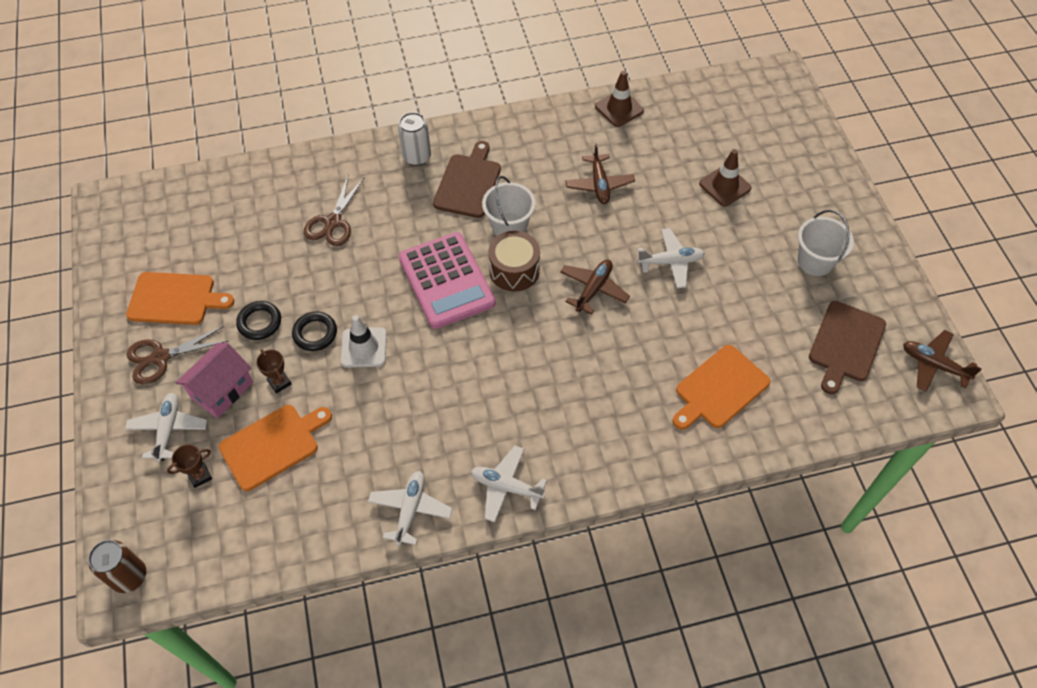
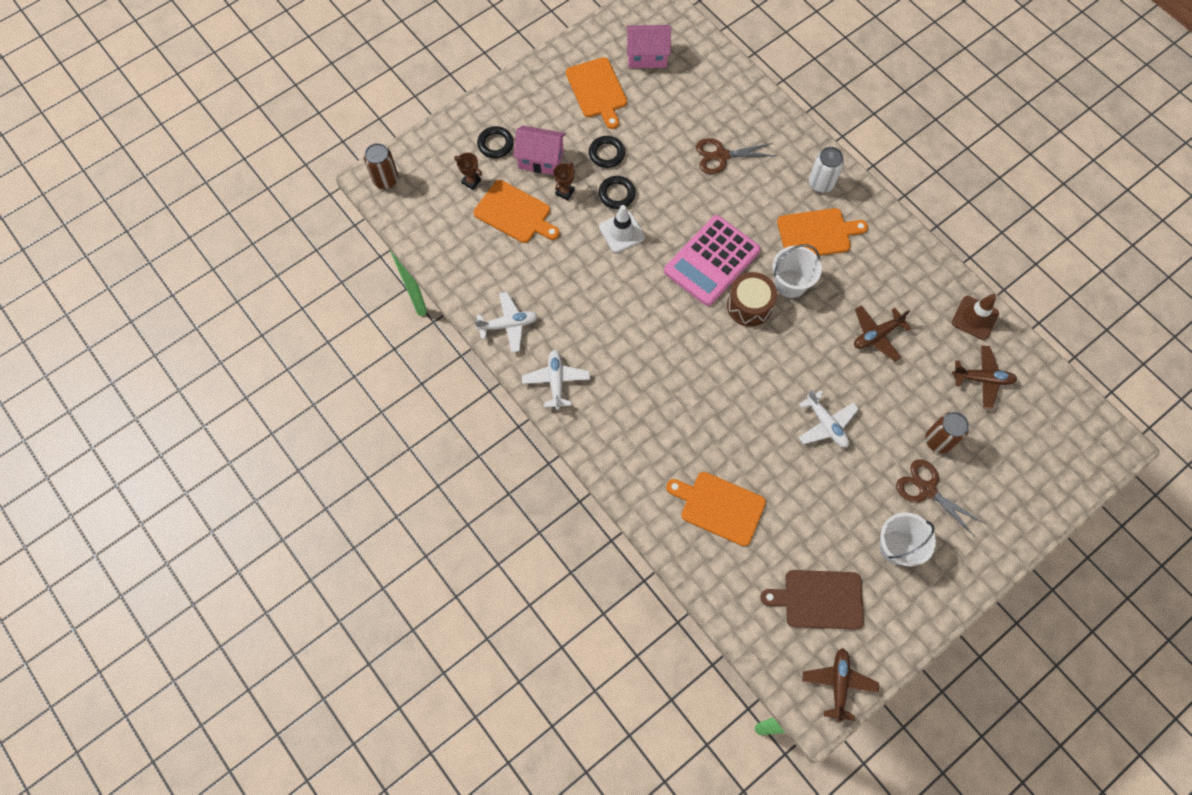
camera: 65 degrees right, 10 degrees up
white plane [125,393,208,462] -> black ring [477,126,514,158]
brown scissors [127,326,228,384] -> brown scissors moved to [896,459,984,537]
brown cutting board [433,141,501,218] -> orange cutting board [777,208,868,256]
brown plane [560,260,630,315] -> brown plane moved to [952,345,1017,409]
brown traffic cone [699,149,752,206] -> brown can [925,412,969,453]
none -> pink house [626,25,671,68]

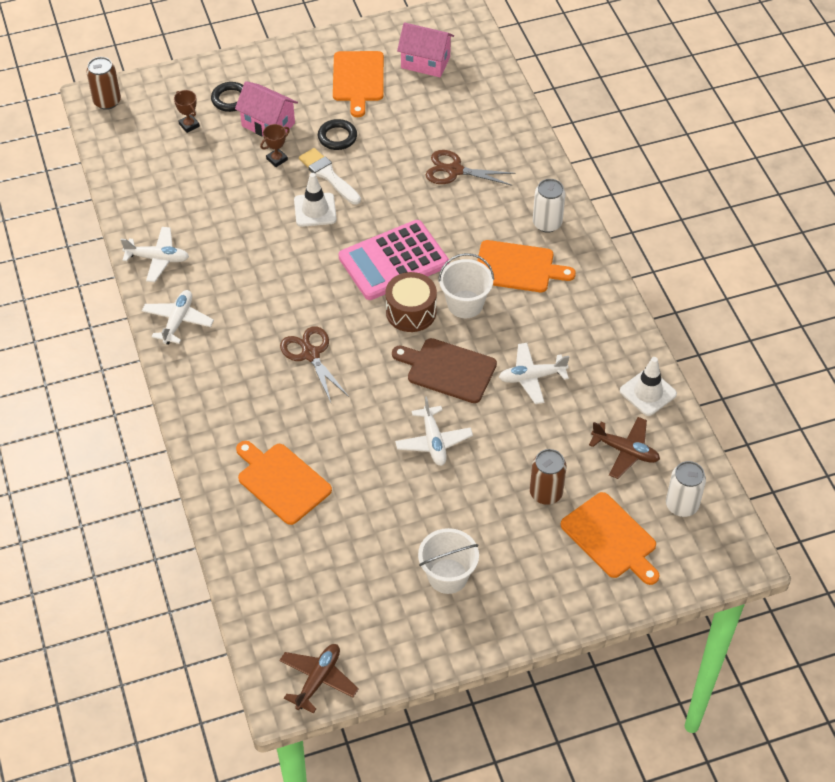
camera: 20 degrees right, 15 degrees down
orange cutting board [474,180,559,243] -> orange cutting board moved to [560,492,660,585]
black ring [598,176,636,209] -> white brush [299,148,361,205]
brown cutting board [760,570,864,630] -> brown cutting board moved to [392,338,497,403]
brown plane [854,305,911,362] -> white plane [499,343,569,404]
brown scissors [896,459,984,537] -> brown scissors moved to [280,326,349,402]
brown traffic cone [952,294,999,340] -> white traffic cone [620,357,677,416]
none -> white can [666,461,706,517]

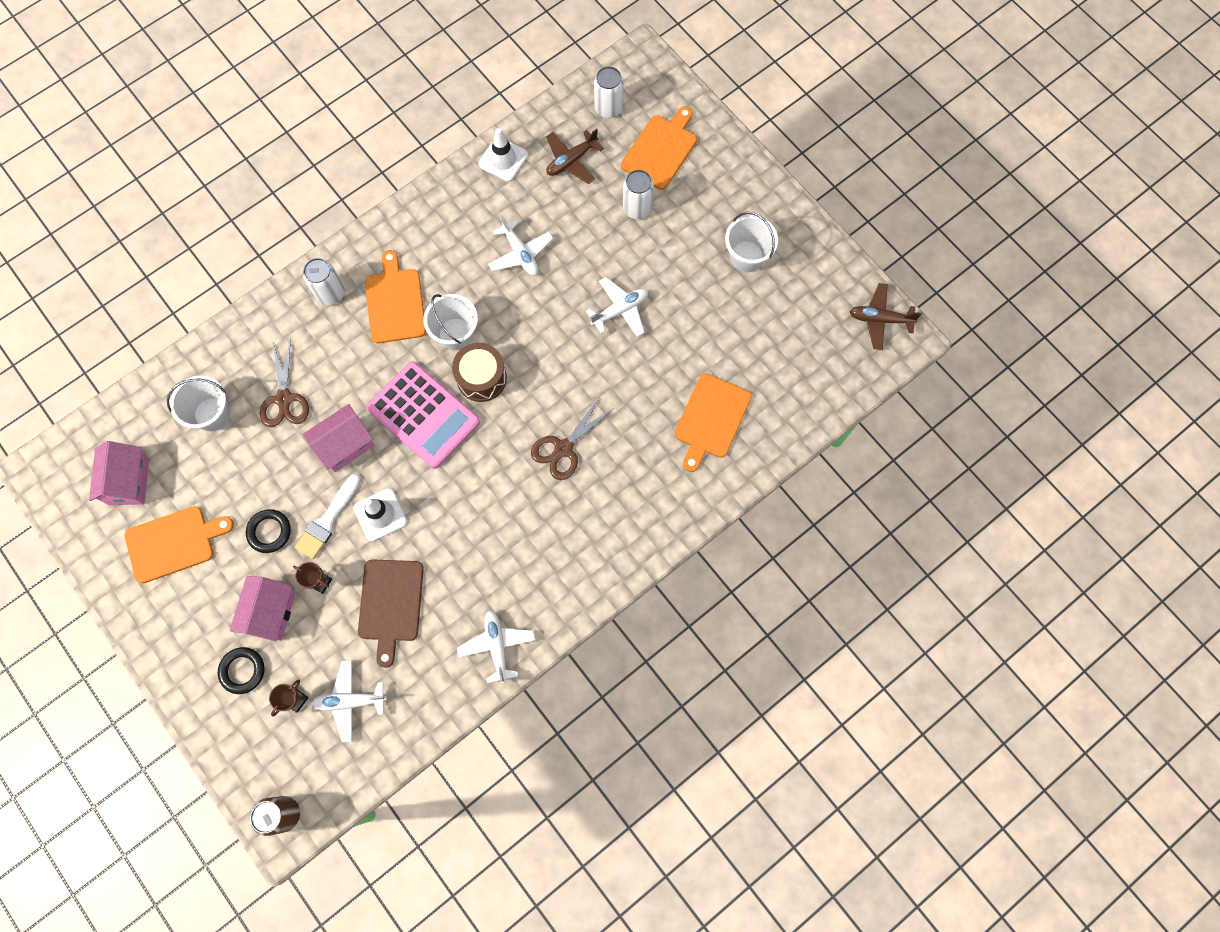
camera: 110 degrees left, 20 degrees up
white plane [142,290,214,345] -> white plane moved to [311,660,387,742]
brown cutting board [392,338,497,403] -> brown cutting board moved to [358,559,424,668]
brown can [530,449,567,505] -> white can [623,170,654,219]
brown plane [589,417,660,479] -> brown plane turned 135 degrees counterclockwise [546,129,604,184]
none -> white bucket [167,376,230,431]
none -> pink house [303,404,375,472]

